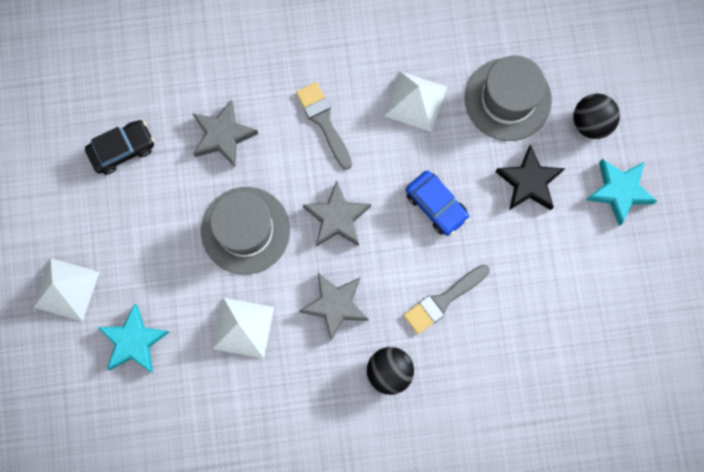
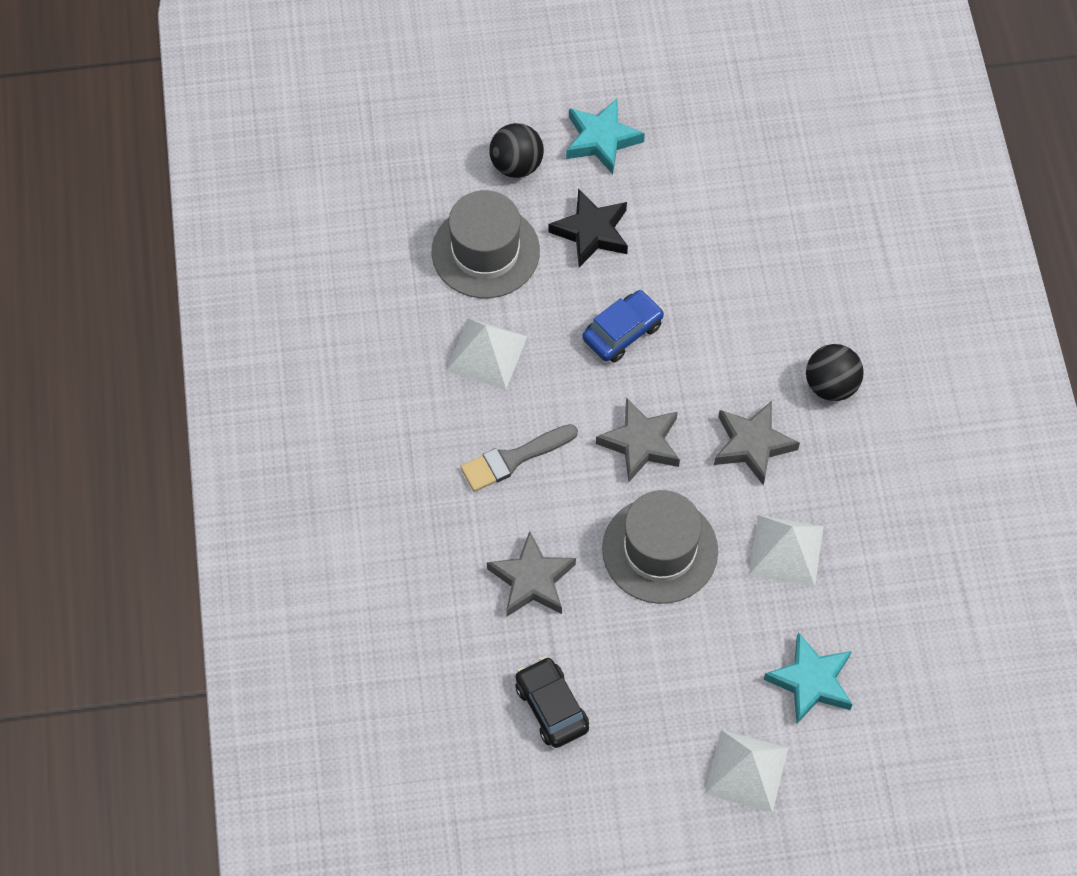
camera: 90 degrees left, 15 degrees down
grey brush [403,264,490,334] -> none

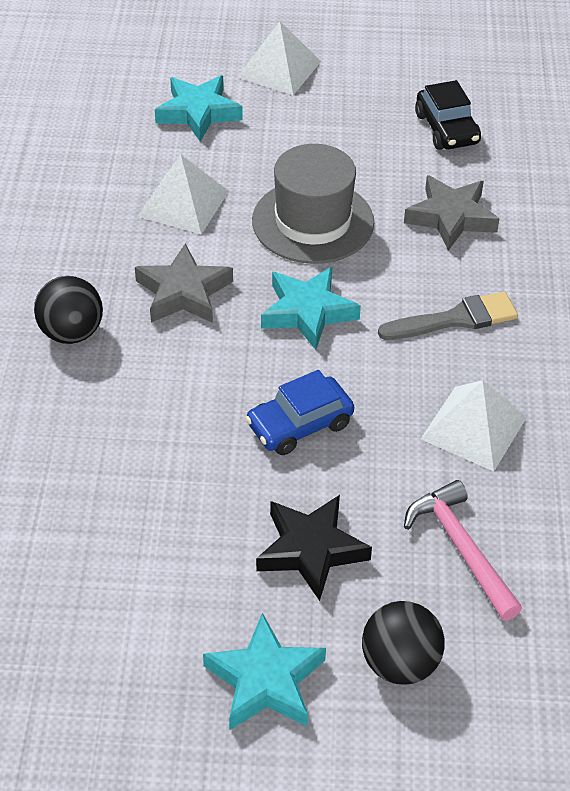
camera: 170 degrees left, 15 degrees down
grey hat [432,190,540,298] -> pink hammer [404,480,522,621]
grey star [596,397,680,483] -> turquoise star [261,267,361,350]

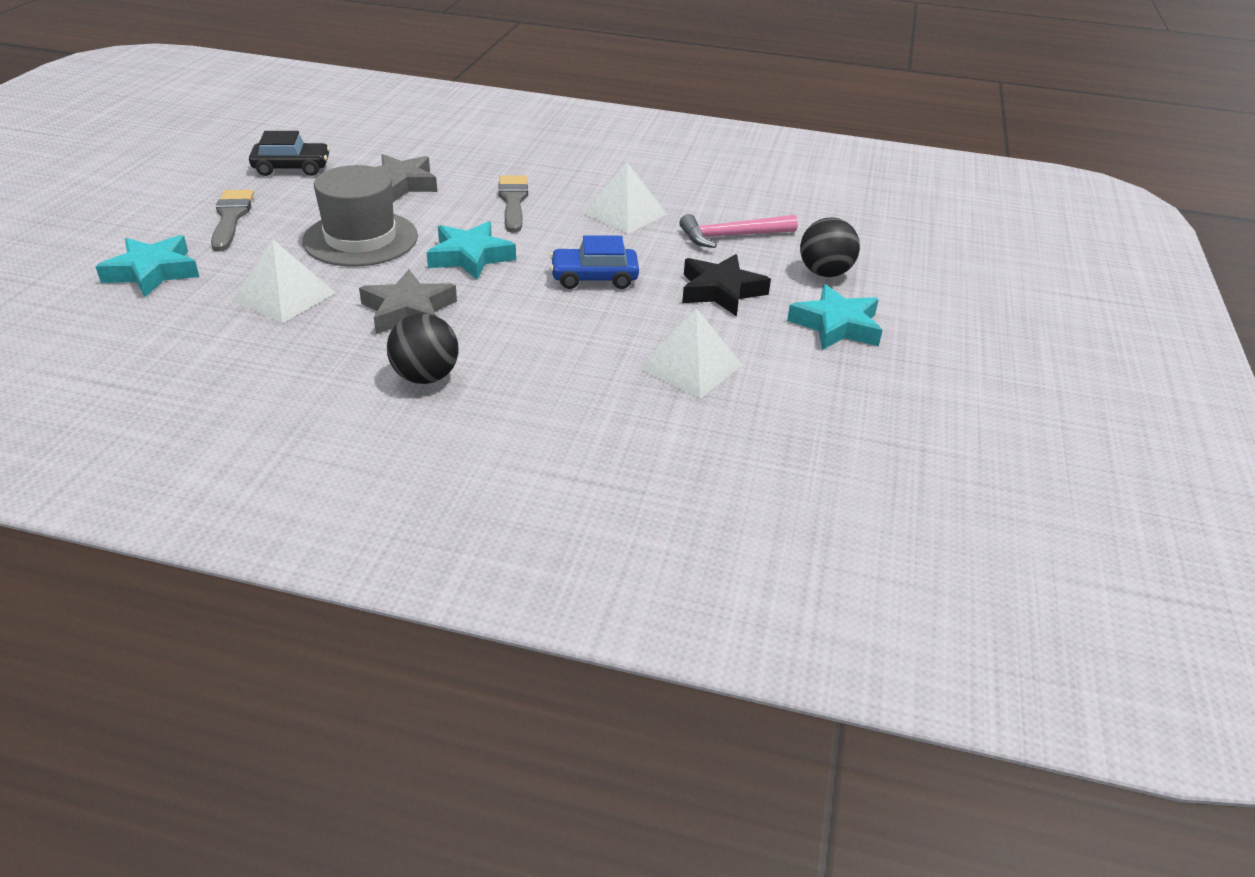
camera: 80 degrees left, 10 degrees down
white pyramid [237,21,321,95] -> white pyramid moved to [638,308,743,399]
blue car [245,370,354,455] -> blue car turned 105 degrees clockwise [550,235,639,289]
none -> grey brush [211,190,254,252]

